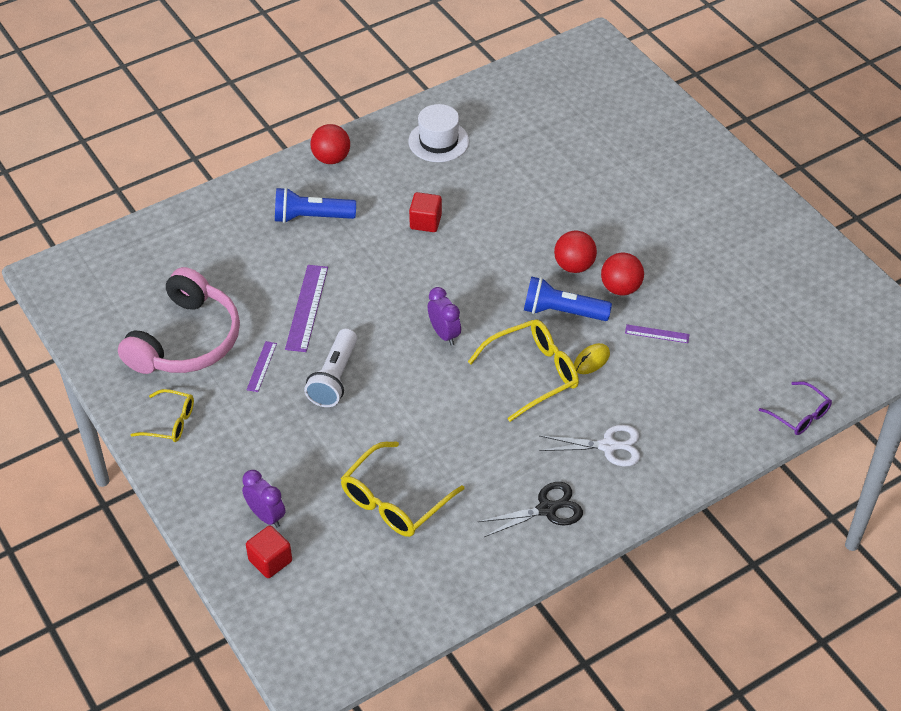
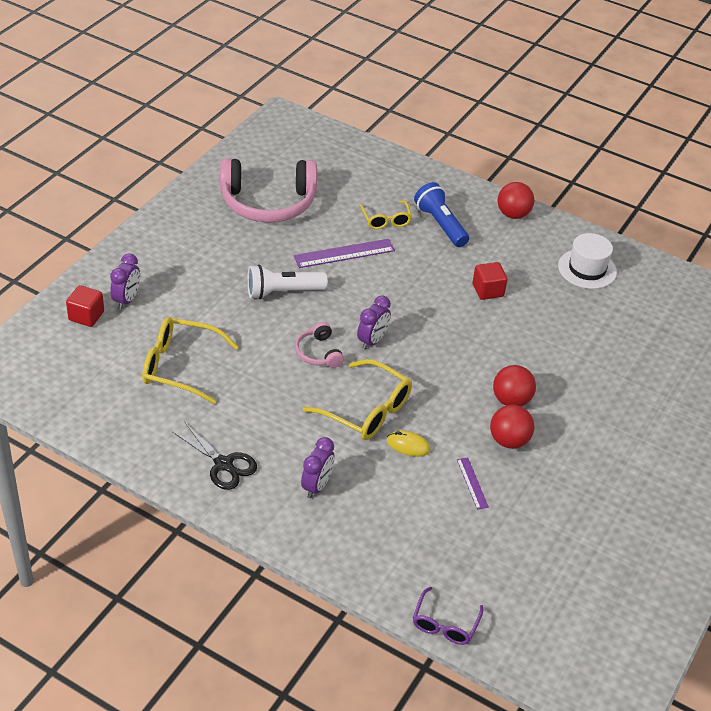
camera: 60 degrees right, 5 degrees down
yellow glasses [131,389,194,442] -> yellow glasses moved to [360,200,412,229]
purple ruler [247,341,277,392] -> none
blue flashlight [524,276,612,321] -> none
white scissors [539,425,640,467] -> purple clock [301,437,334,498]
none -> pink headphones [295,322,344,368]

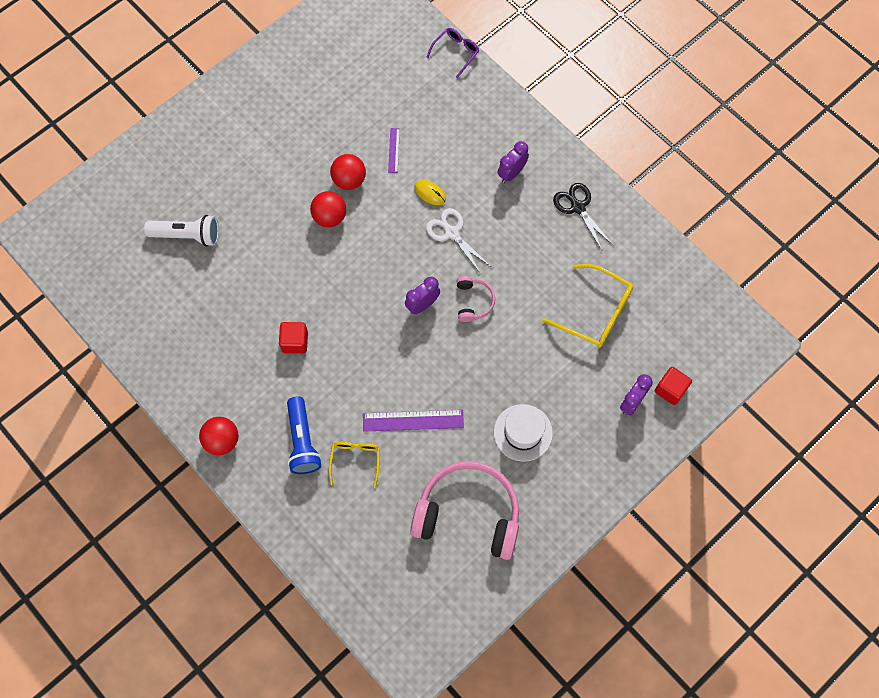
camera: 160 degrees left, 25 degrees up
white flashlight [247,264,328,299] -> white flashlight moved to [144,215,219,247]
yellow glasses [303,359,412,440] -> white scissors [426,208,490,274]
white hat [558,233,617,289] -> white hat moved to [494,404,553,461]

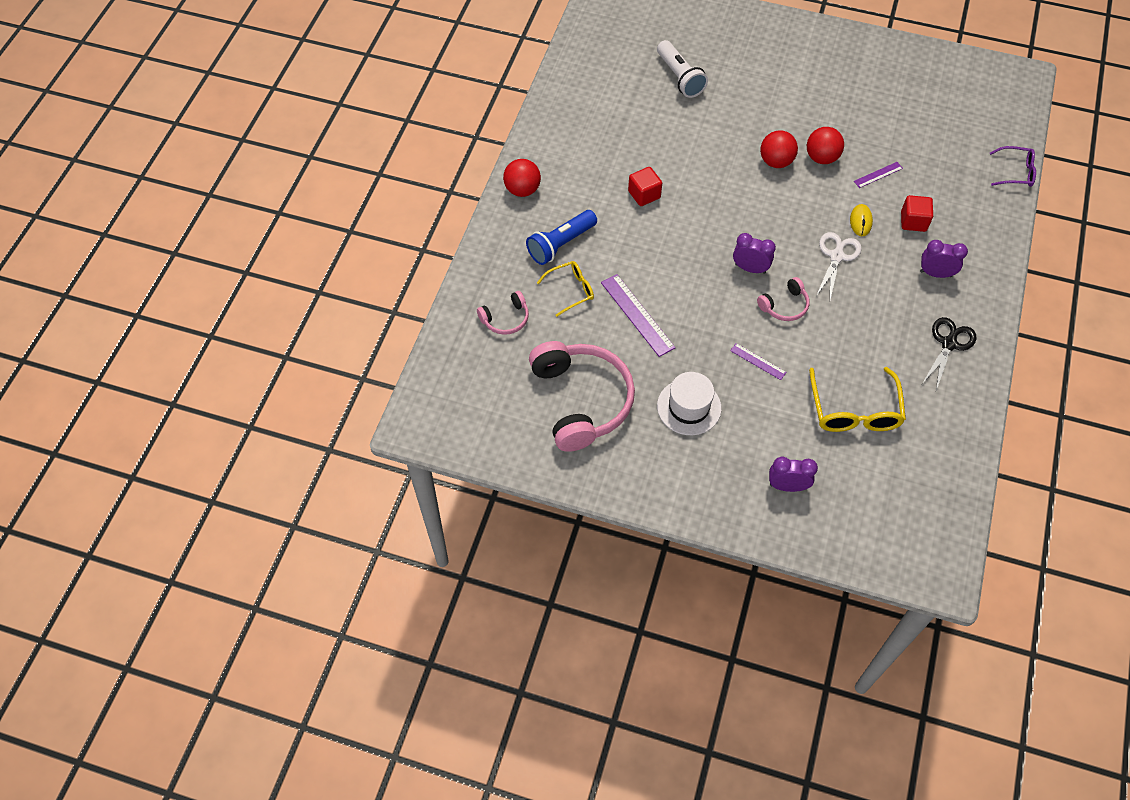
camera: 60 degrees right, 10 degrees down
red cube [655,367,692,405] -> red cube moved to [901,195,933,232]
none -> pink headphones [477,291,529,335]
none -> purple ruler [730,343,786,380]

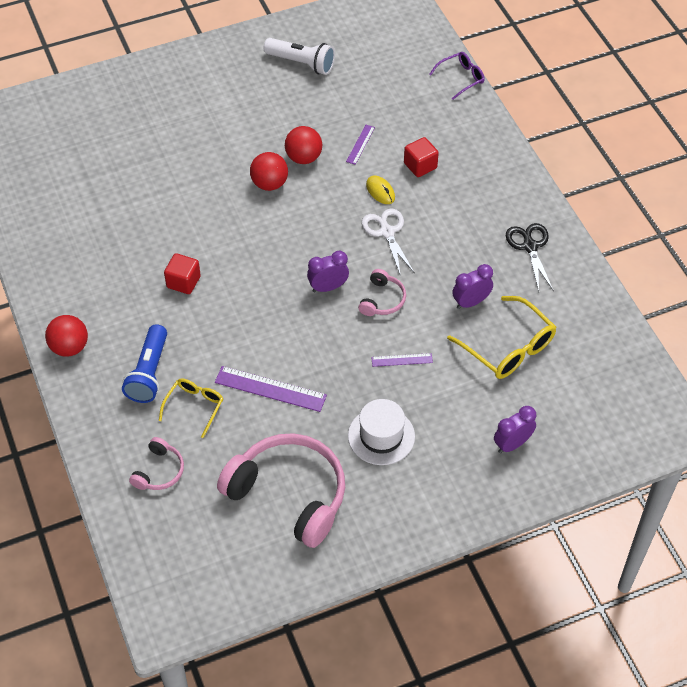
camera: 40 degrees left, 5 degrees down
white flashlight [657,40,708,98] -> white flashlight moved to [264,38,335,75]
purple clock [920,240,968,278] -> purple clock moved to [452,264,493,309]

